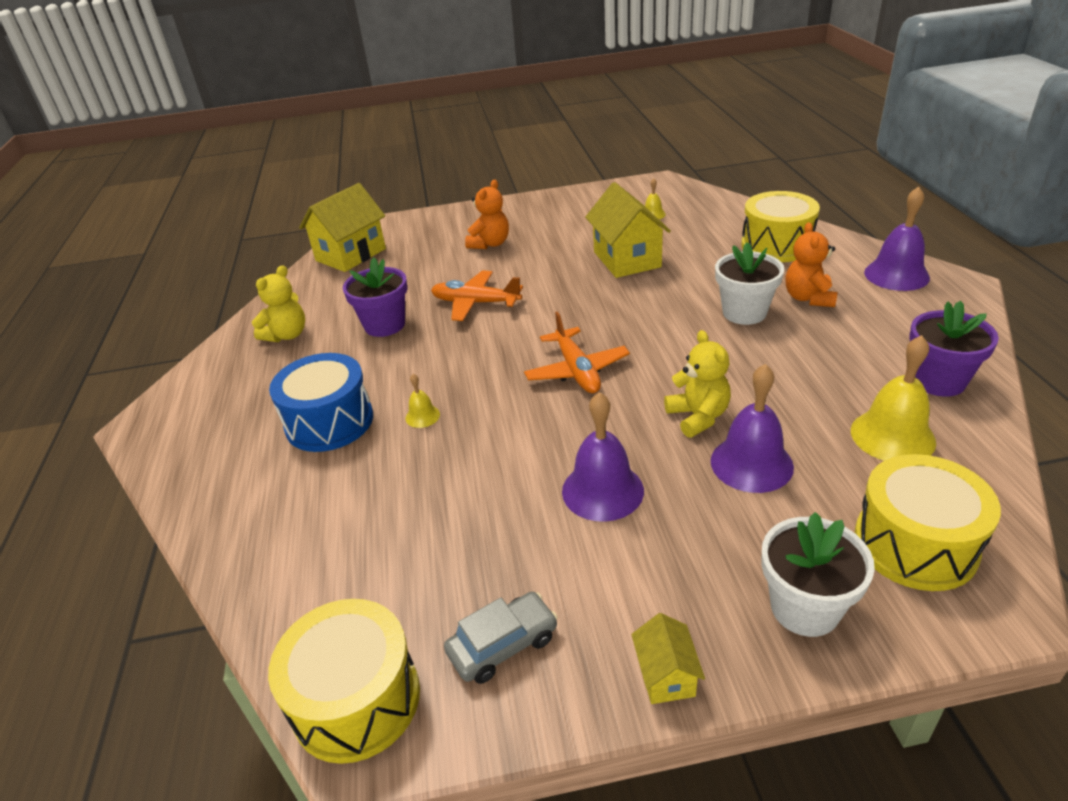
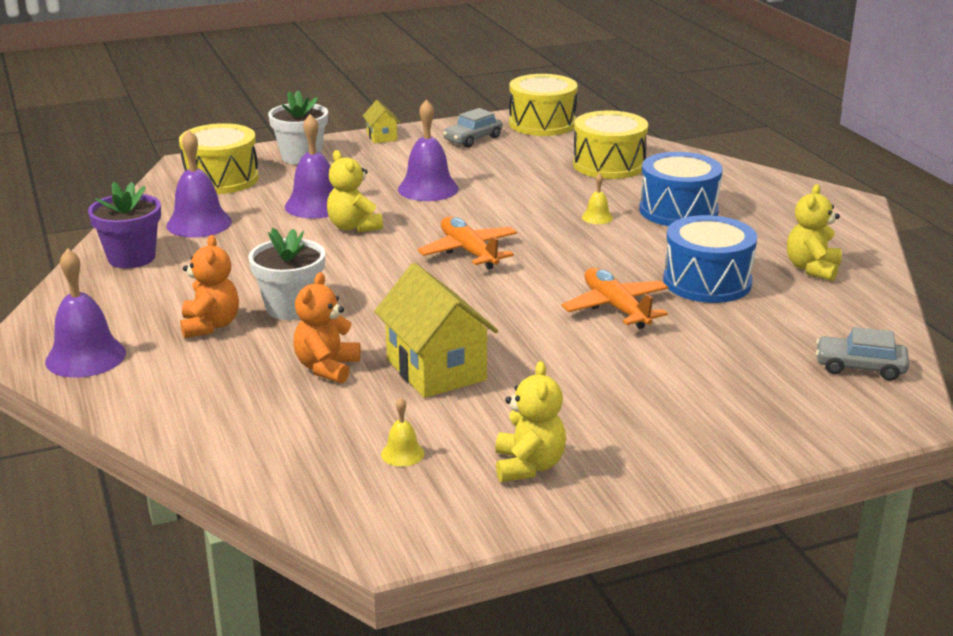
camera: 165 degrees right, 10 degrees down
yellow house [299,183,386,272] -> grey car [816,327,909,381]
purple flower pot [343,257,407,337] -> blue drum [663,215,757,303]
orange plane [431,270,523,321] -> orange plane turned 120 degrees counterclockwise [562,268,668,329]
orange teddy bear [465,180,509,249] -> orange teddy bear moved to [293,272,361,383]
yellow drum [741,191,820,262] -> yellow drum moved to [573,111,648,179]
yellow bell [851,335,936,461] -> purple bell [166,130,232,238]
none -> yellow teddy bear [495,361,566,482]

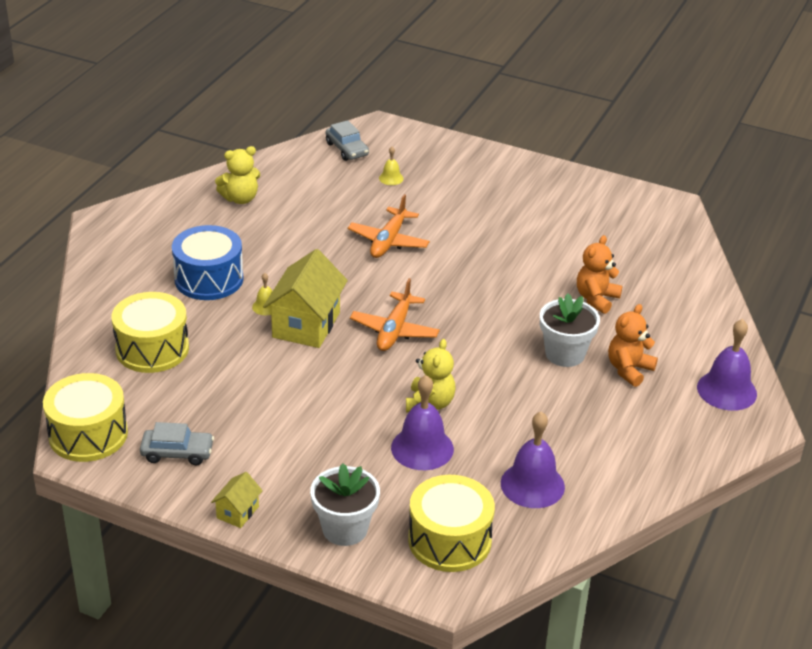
camera: 135 degrees left, 10 degrees up
purple flower pot [88,182,161,268] -> none
orange teddy bear [293,272,361,383] -> orange teddy bear turned 150 degrees clockwise [577,235,623,314]
yellow house [374,263,498,398] -> yellow house moved to [263,249,348,348]
yellow bell [381,398,424,467] -> yellow bell moved to [379,147,403,185]
purple bell [398,99,459,201] -> none
yellow teddy bear [495,361,566,482] -> none
blue drum [663,215,757,303] -> none

